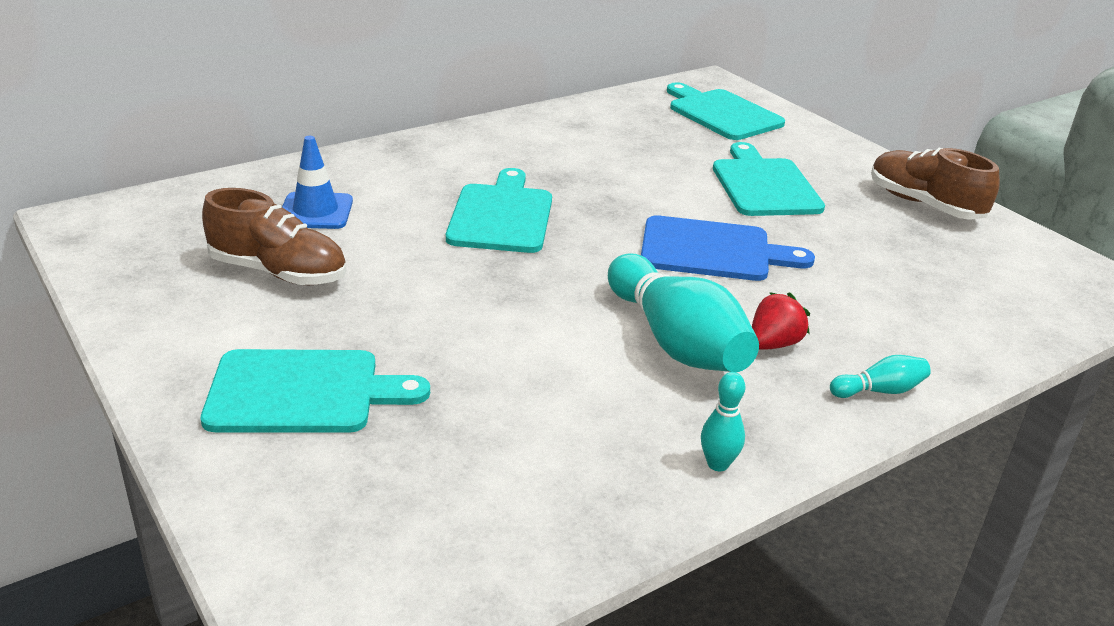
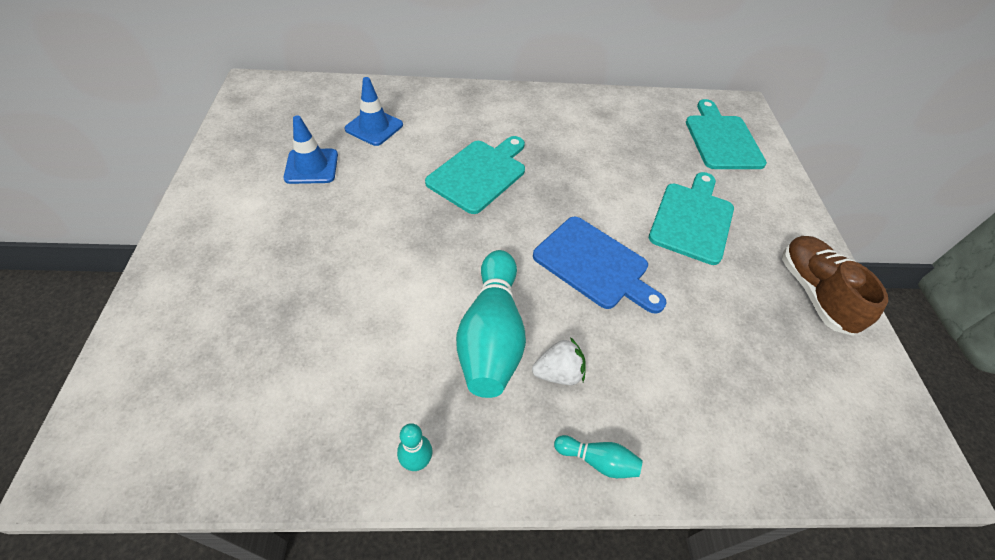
camera: 30 degrees right, 20 degrees up
turquoise cutting board [201,349,430,433] -> none
brown shoe [202,188,347,285] -> blue traffic cone [284,116,338,184]
red strawberry [752,292,810,350] -> white strawberry [532,337,586,385]

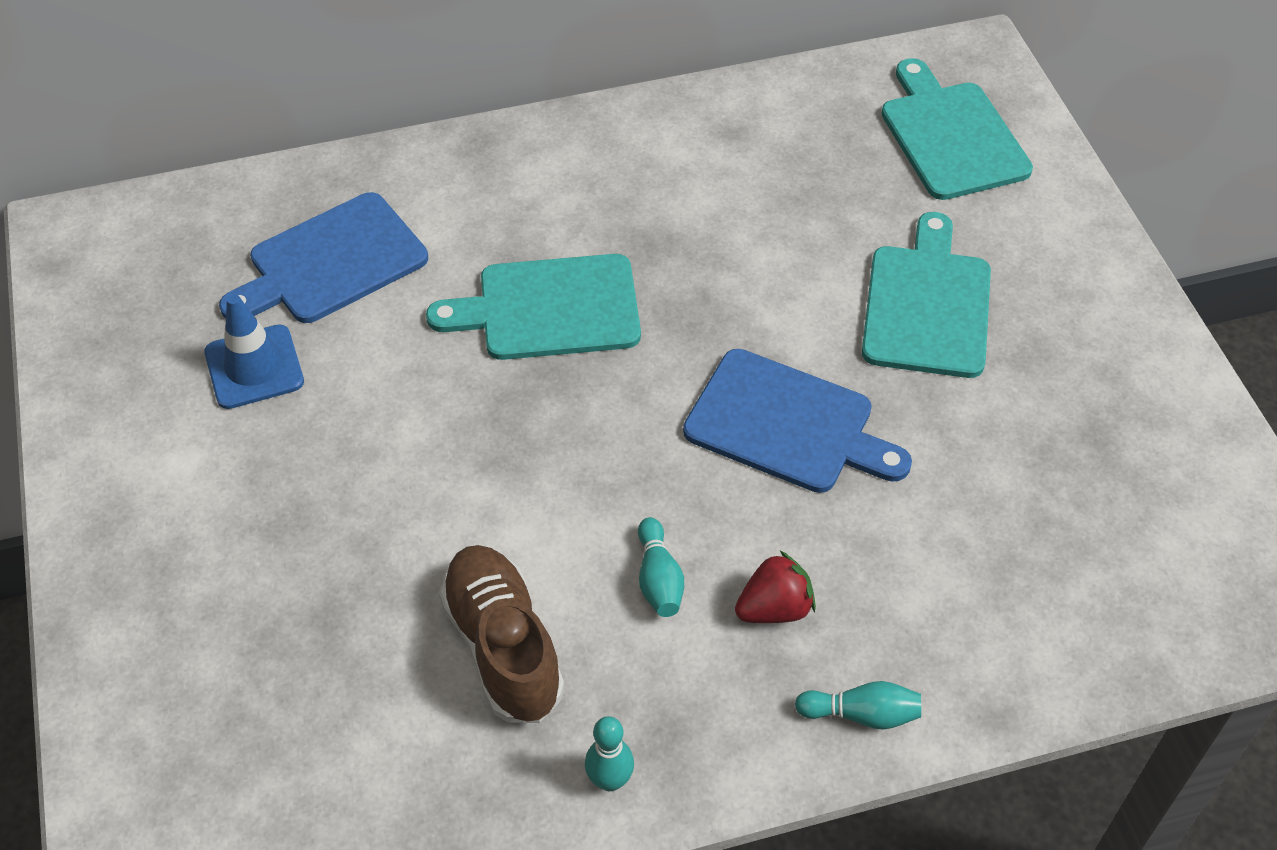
camera: 10 degrees left, 0 degrees up
blue traffic cone [344,77,403,146] -> blue cutting board [219,192,428,323]
turquoise cutting board [425,136,525,214] -> turquoise cutting board turned 120 degrees counterclockwise [426,254,641,360]
turquoise bowling pin [456,250,526,398] -> turquoise bowling pin [638,517,684,617], size x0.44
white strawberry [532,337,586,385] -> red strawberry [735,551,816,623]
brown shoe [782,236,888,336] -> brown shoe moved to [439,545,564,723]

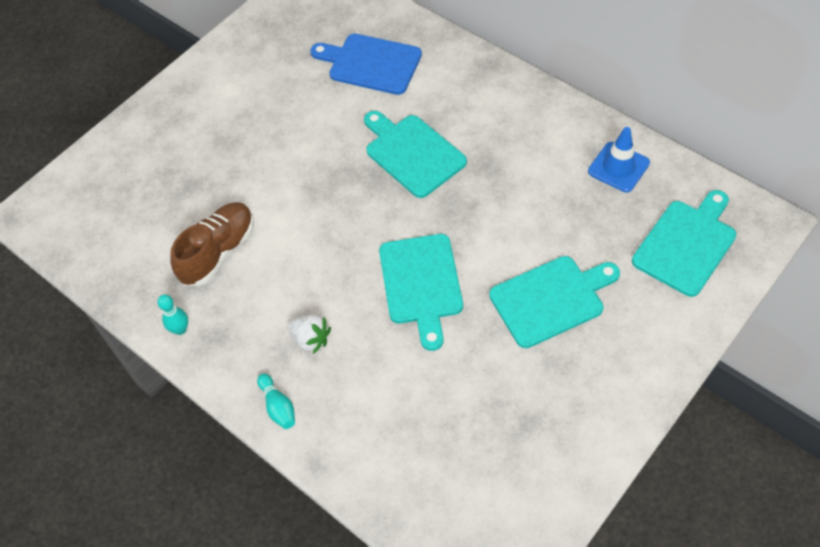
camera: 60 degrees right, 5 degrees up
blue traffic cone [205,294,304,409] -> blue traffic cone moved to [588,127,650,192]
turquoise bowling pin [638,517,684,617] -> none
blue cutting board [683,349,912,493] -> turquoise cutting board [379,234,463,351]
red strawberry [735,551,816,623] -> white strawberry [288,314,331,354]

